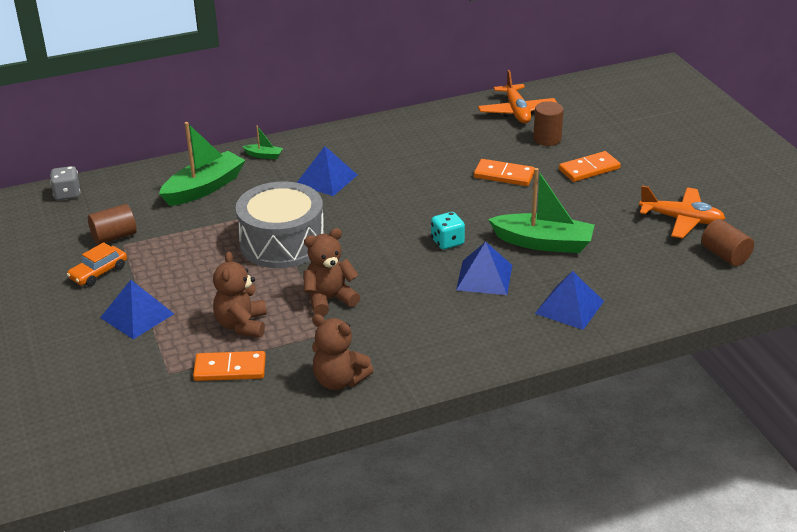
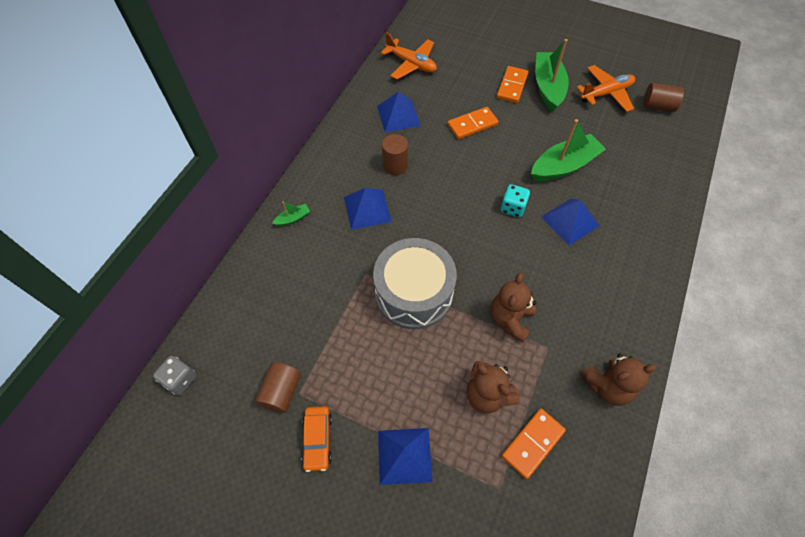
camera: 45 degrees left, 25 degrees up
green boat [159,122,245,206] -> green boat moved to [535,39,569,112]
brown cylinder [533,101,564,146] -> brown cylinder moved to [382,134,408,175]
blue pyramid [535,271,604,330] -> blue pyramid moved to [377,92,421,132]

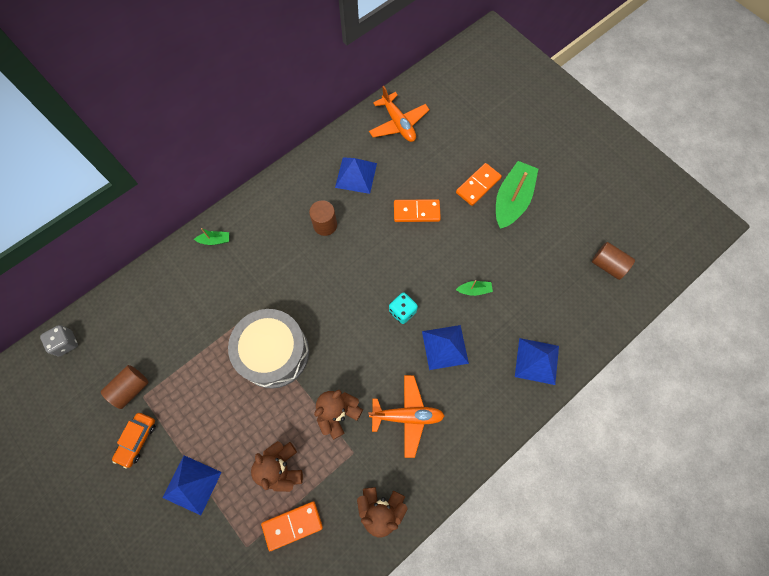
camera: 25 degrees right, 10 degrees up
blue pyramid [344,188,392,230] -> blue pyramid moved to [515,338,559,385]
green boat [531,119,606,181] -> green boat [456,280,493,296], size x0.44
orange plane [576,65,635,112] -> orange plane moved to [369,375,445,458]

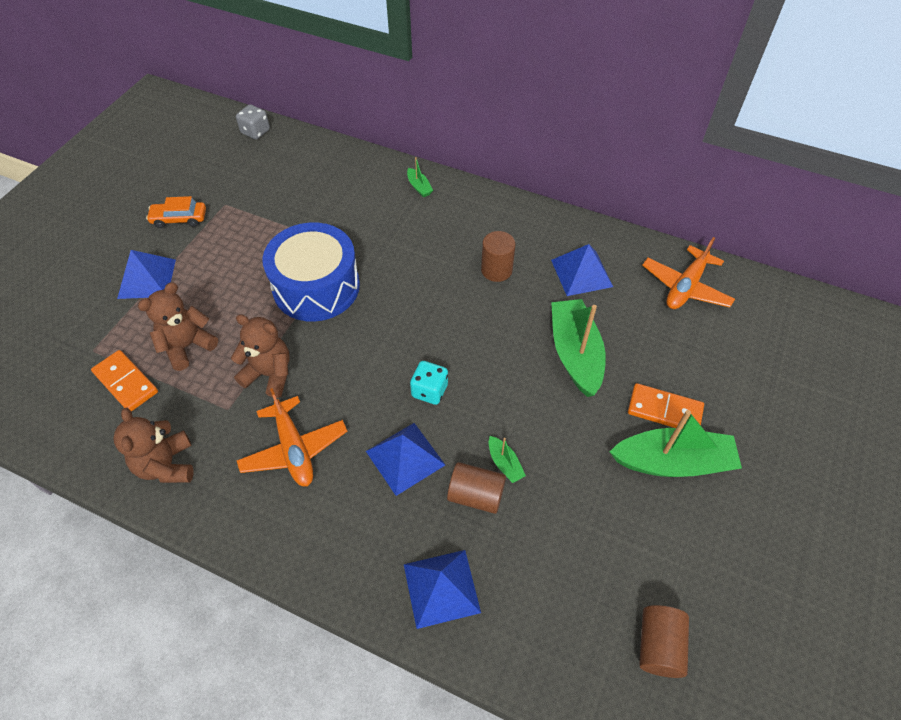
camera: 65 degrees right, 15 degrees down
brown cylinder [101,365,149,409] -> brown cylinder moved to [447,462,506,514]
grey drum [228,309,309,389] -> blue drum [262,222,360,321]
orange domino [394,199,441,222] -> green boat [551,299,606,397]

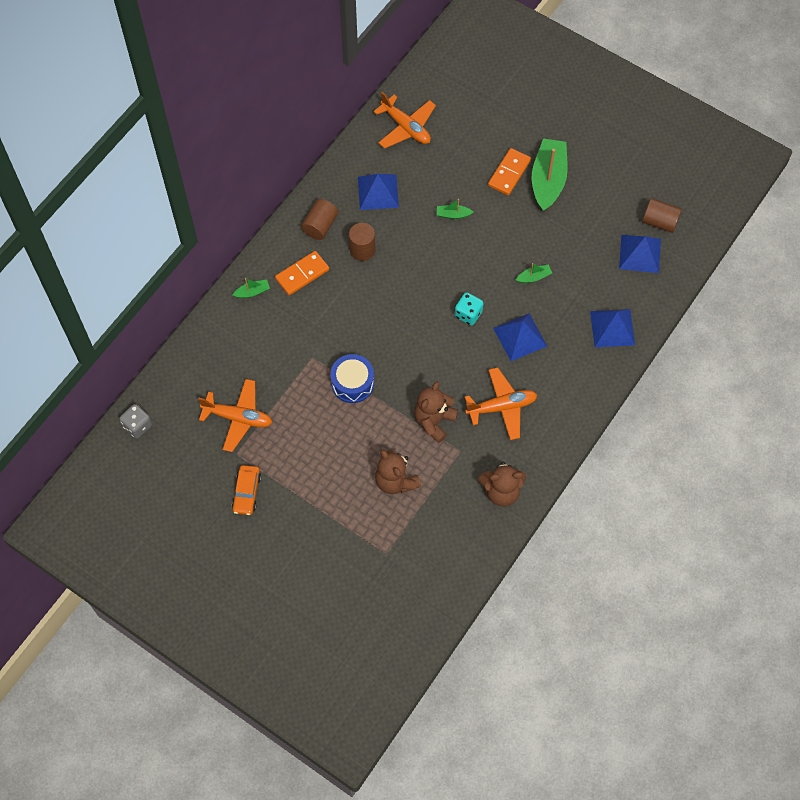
camera: 80 degrees left, 10 degrees up
orange domino [91,350,158,412] -> orange domino moved to [275,251,329,295]
blue pyramid [117,250,176,299] -> blue pyramid moved to [619,235,661,273]
blue drum [262,222,360,321] -> blue drum [330,354,374,403], size x0.59
brown cylinder [447,462,506,514] -> brown cylinder moved to [301,199,338,240]
green boat [551,299,606,397] -> green boat [437,199,473,219], size x0.44
none -> orange plane [198,379,272,452]

